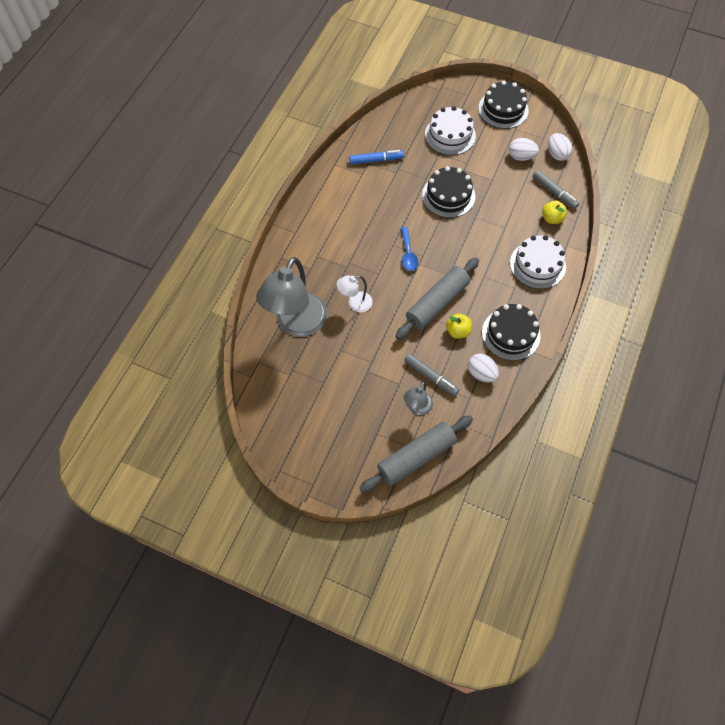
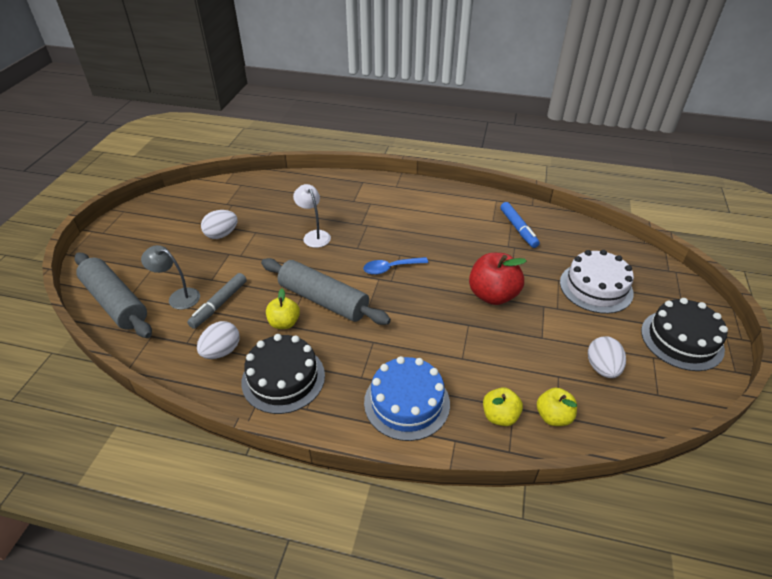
camera: 80 degrees right, 20 degrees down
grey lamp [256,257,327,337] -> none
black cake [422,166,475,218] -> red apple [469,253,527,305]
white cake [510,235,566,289] -> blue cake [364,356,450,441]
grey marker [533,170,579,209] -> yellow apple [537,388,577,426]
white egg [548,133,572,161] -> white egg moved to [201,210,238,239]

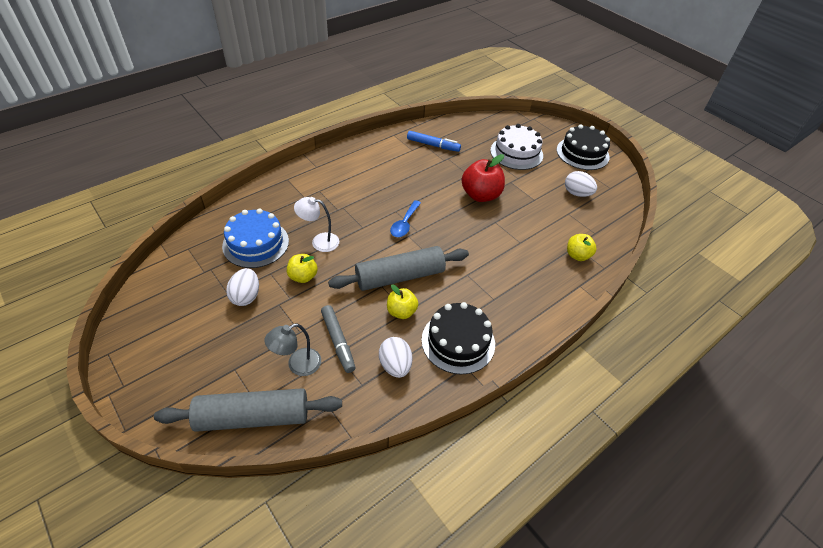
camera: 55 degrees left, 5 degrees up
blue cake [364,356,450,441] -> blue cake moved to [222,208,289,268]
yellow apple [537,388,577,426] -> yellow apple moved to [287,254,318,283]

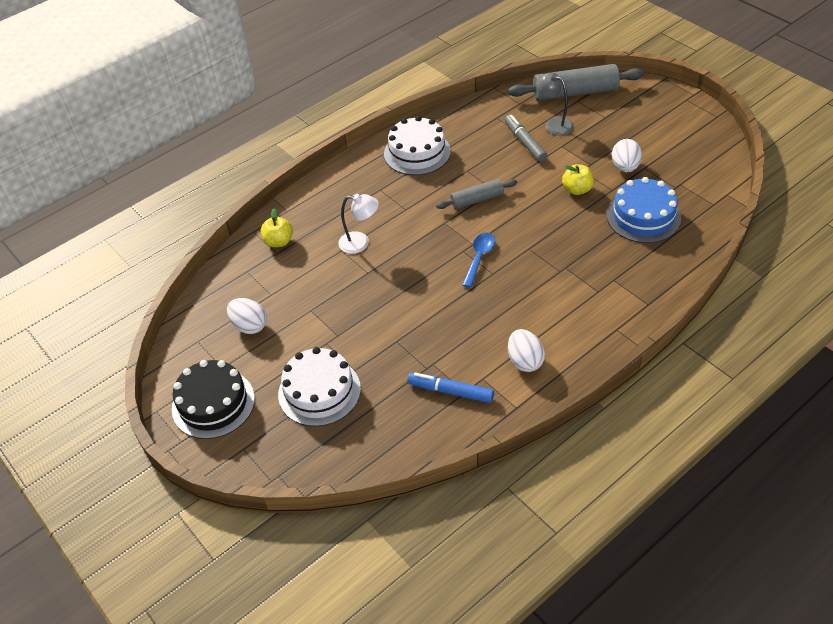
camera: 175 degrees left, 0 degrees up
grey lamp [264,324,321,376] -> grey lamp turned 105 degrees counterclockwise [536,73,574,135]
white lamp [294,197,339,252] -> white lamp moved to [338,194,379,254]
grey rolling pin [328,246,469,291] -> grey rolling pin [436,179,518,209], size x0.58
white egg [379,337,412,378] -> white egg moved to [508,329,545,372]
yellow apple [387,284,418,319] -> none
black cake [422,302,495,374] -> white cake [384,116,451,175]
red apple [461,154,505,202] -> none

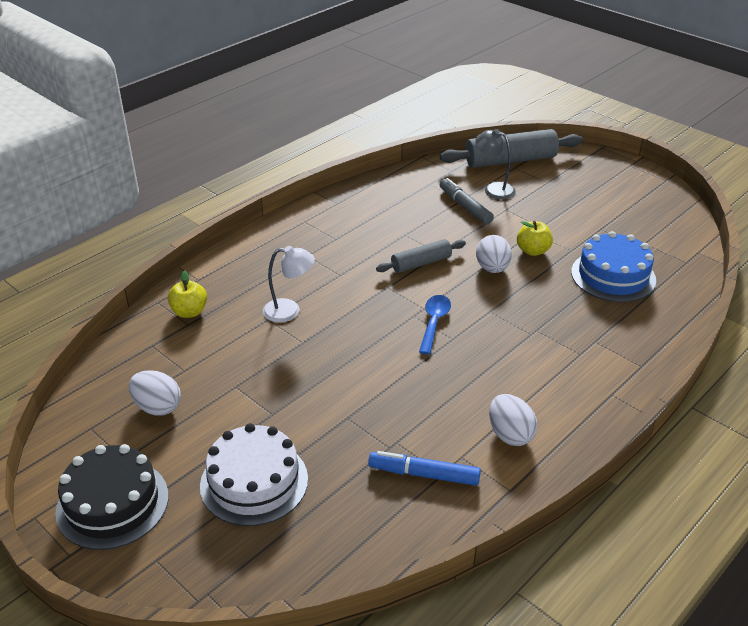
camera: 10 degrees left, 10 degrees down
white cake [384,116,451,175] -> none
white egg [612,139,642,172] -> white egg moved to [476,235,512,273]

